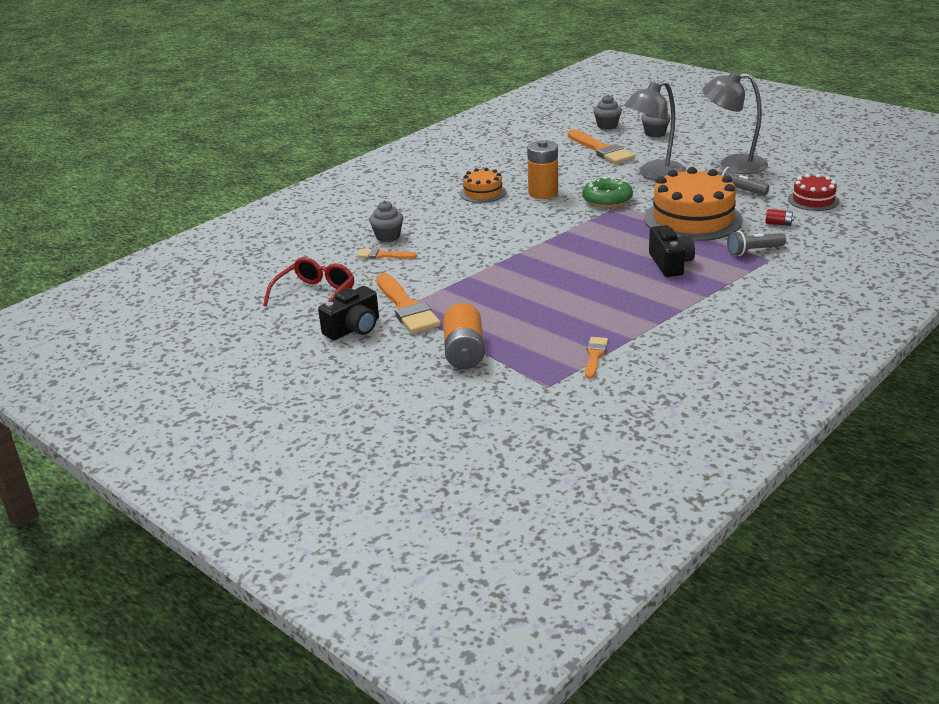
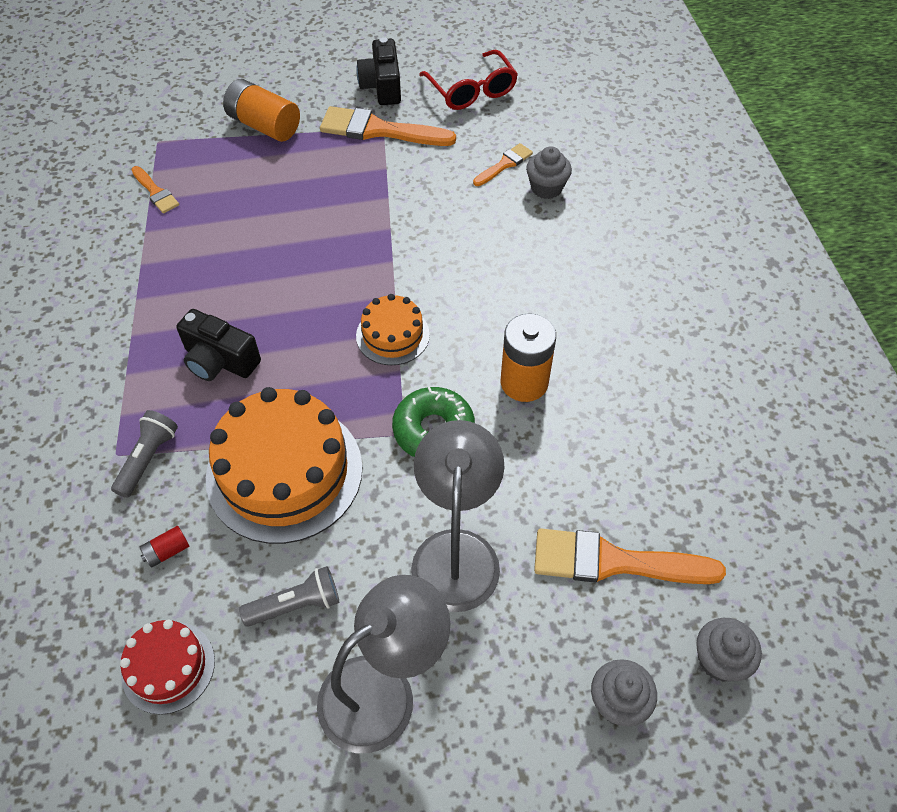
camera: 125 degrees right, 25 degrees up
orange cake [460,168,507,203] -> orange cake moved to [356,294,430,365]

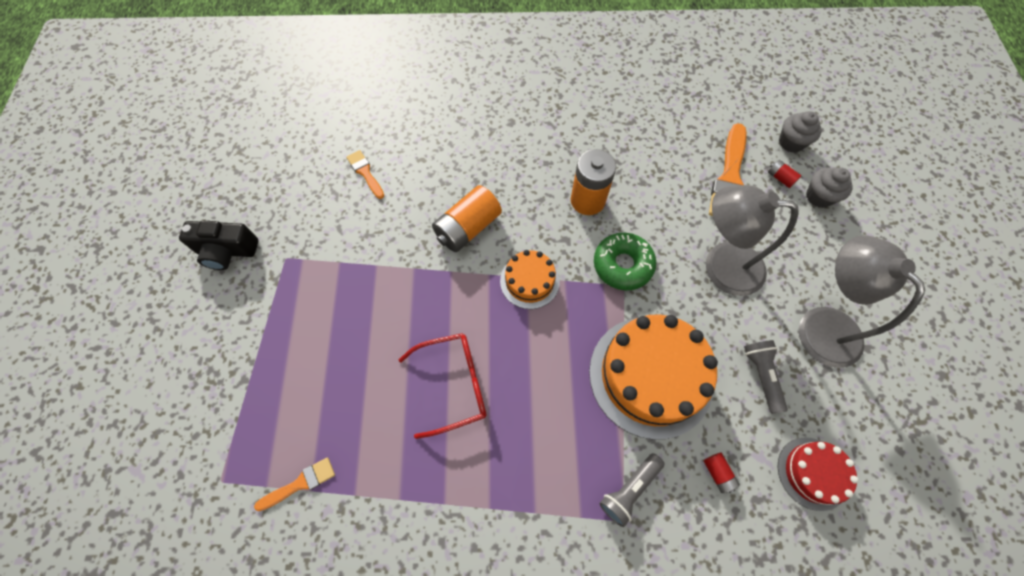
camera: 80 degrees left, 10 degrees up
grey flashlight [111,410,178,498] -> grey flashlight turned 75 degrees counterclockwise [599,453,665,527]
black camera [176,309,261,381] -> none
orange battery [223,79,300,142] -> orange battery moved to [432,185,502,252]
orange brush [320,106,456,146] -> none
red glasses [419,50,518,110] -> red glasses moved to [398,333,486,439]
grey cupcake [526,146,572,199] -> none
none -> red battery [768,160,801,188]

